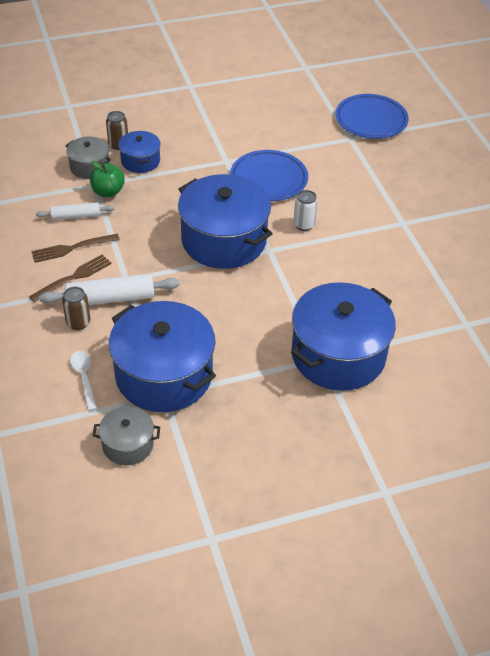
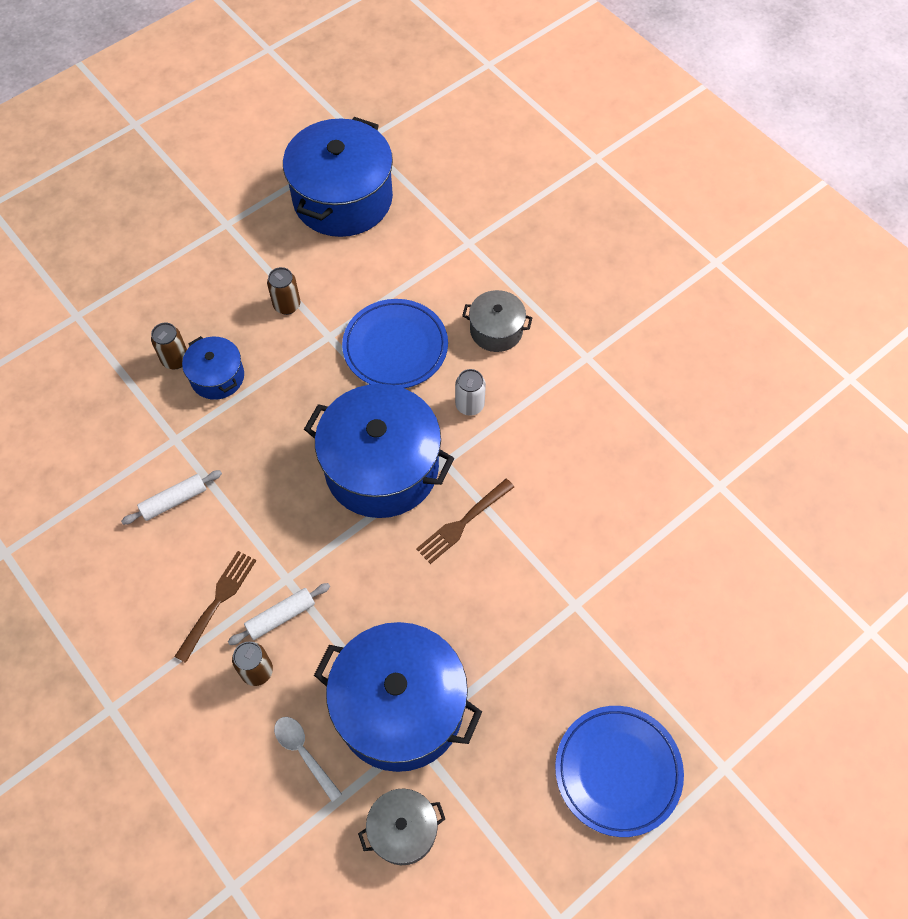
camera: 20 degrees left, 15 degrees up
brown fork [31,234,120,263] -> brown fork moved to [416,479,514,564]
white rolling pin [39,274,180,305] -> white rolling pin [228,583,330,645], size x0.61
grey pot [66,136,111,179] -> grey pot moved to [462,290,532,352]
green apple [90,161,125,197] -> none
blue pot [291,282,396,391] -> blue pot moved to [283,117,393,237]
blue plate [335,94,409,139] -> blue plate moved to [555,706,684,837]
none -> brown can [267,267,300,315]

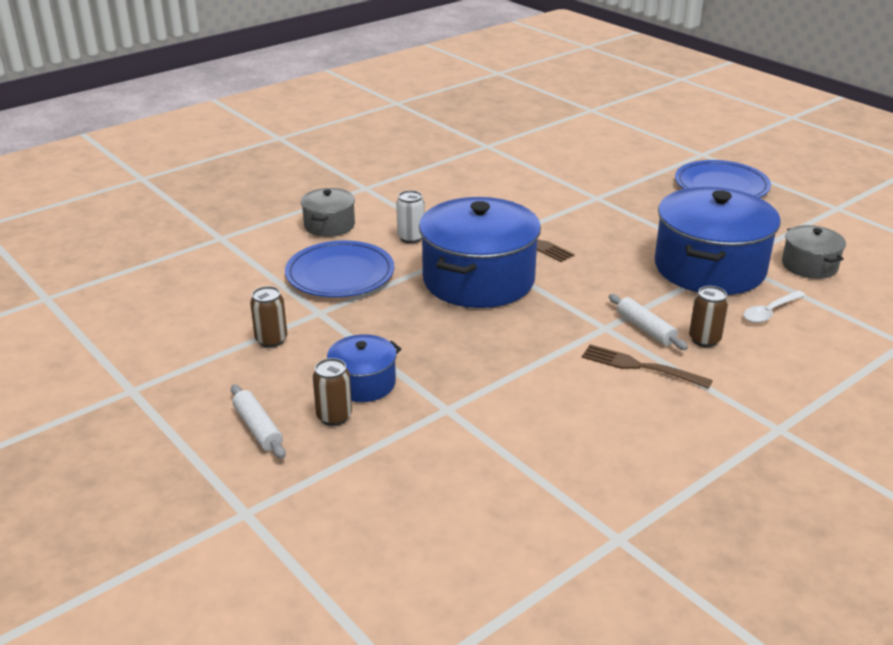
camera: 90 degrees left, 30 degrees down
white rolling pin [121,470,222,525] -> white rolling pin moved to [231,384,286,459]
blue pot [283,117,393,237] -> none

